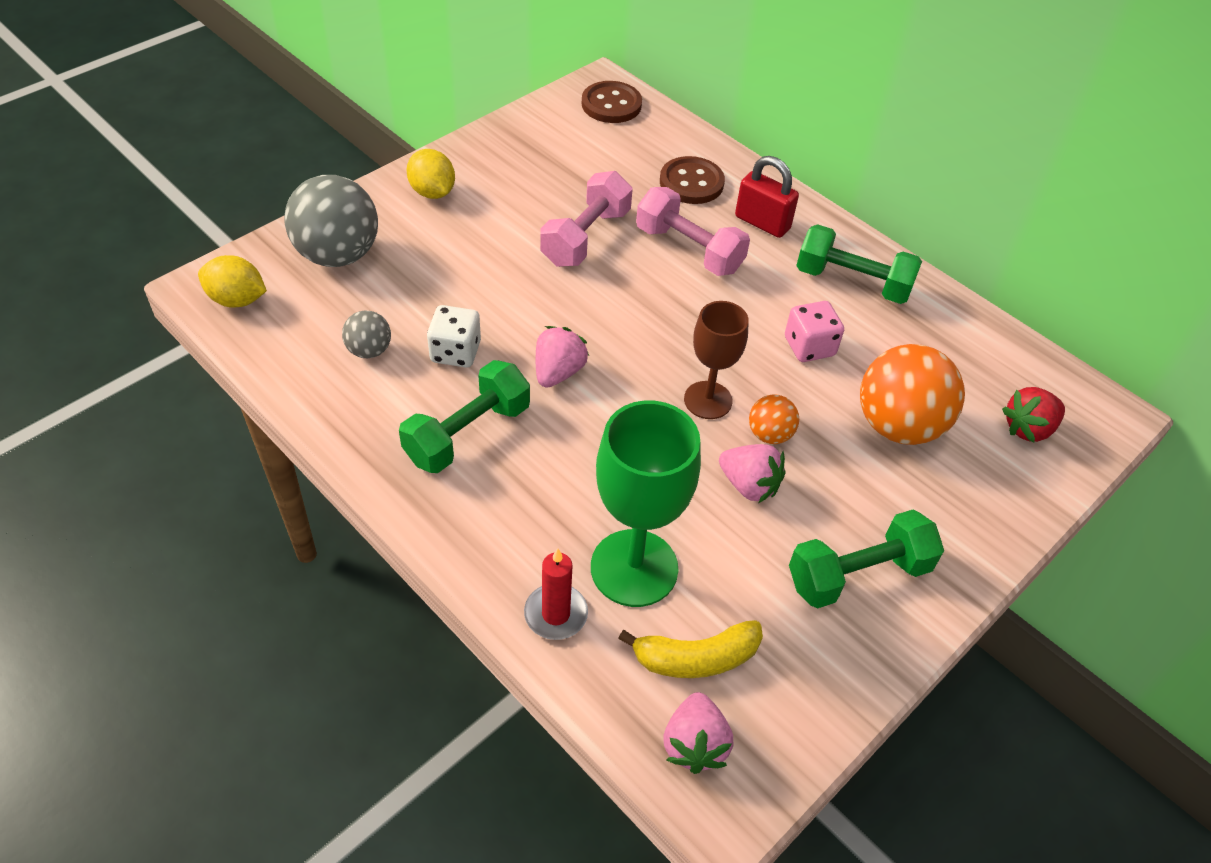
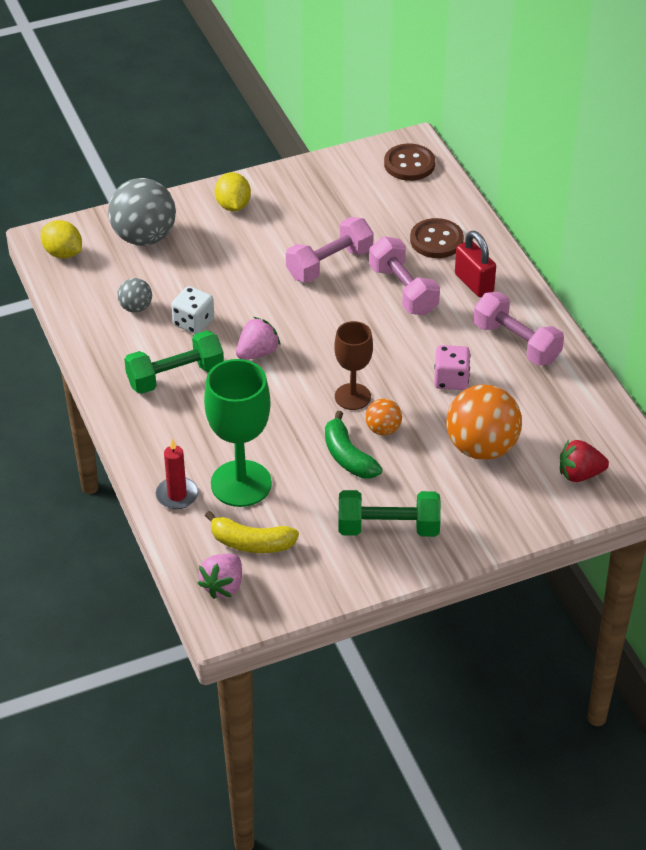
camera: 25 degrees right, 5 degrees down
pink strawberry [719,444,785,503] -> green banana [325,411,382,478]
green dumbbell [796,224,922,304] -> pink dumbbell [473,292,564,366]

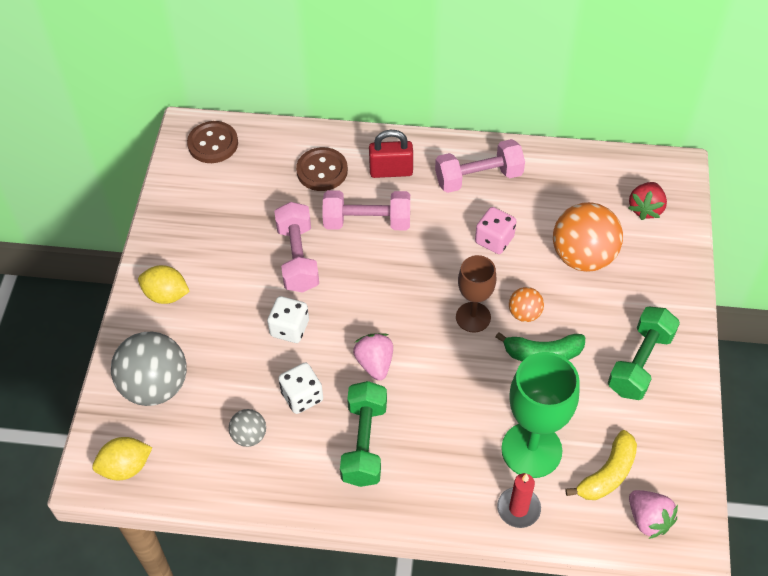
camera: 60 degrees left, 10 degrees up
none -> white dice [267,296,309,343]

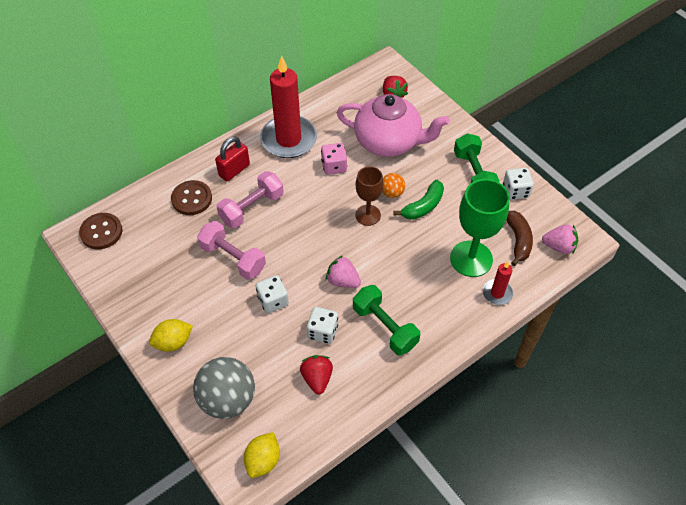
camera: 45 degrees left, 0 degrees up
grey ball [229,409,266,447] -> red strawberry [300,355,333,394]
pink dumbbell [435,139,525,193] -> red candle [260,56,317,158]
orange ball [553,202,623,272] -> pink teapot [337,94,450,157]
yellow banana [565,430,637,500] -> brown banana [506,211,533,266]
none -> white dice [503,168,533,200]

